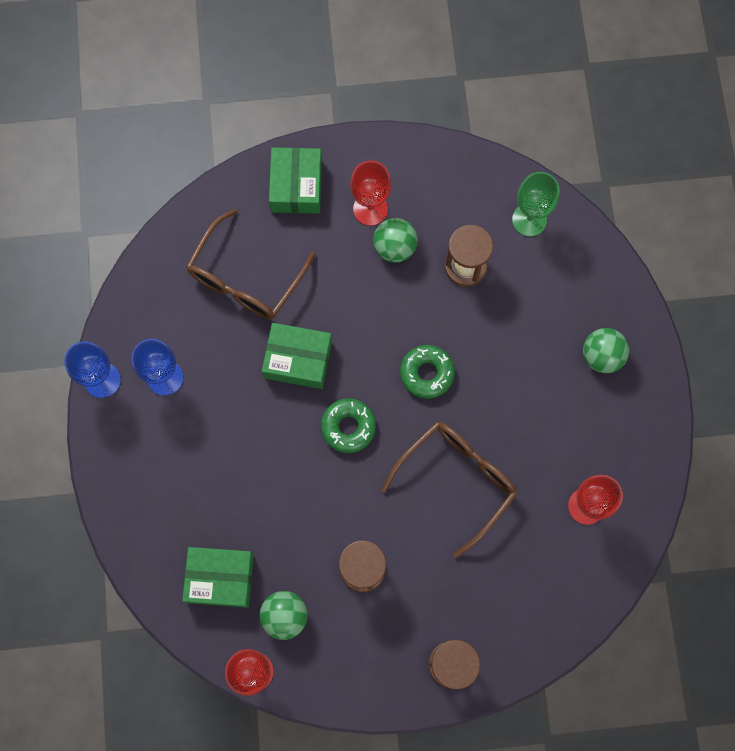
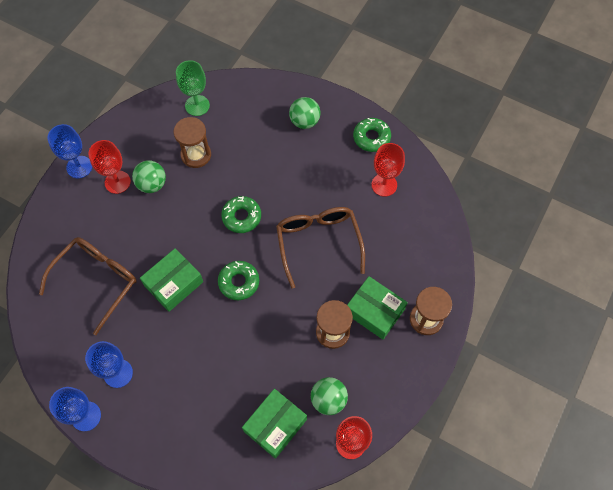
camera: 55 degrees left, 10 degrees down
brown glasses [186,209,316,319] -> brown glasses turned 120 degrees counterclockwise [39,237,137,335]
green box [269,147,322,214] -> green box moved to [347,276,408,340]
none -> blue goblet [47,124,92,178]
none -> green donut [353,118,391,152]

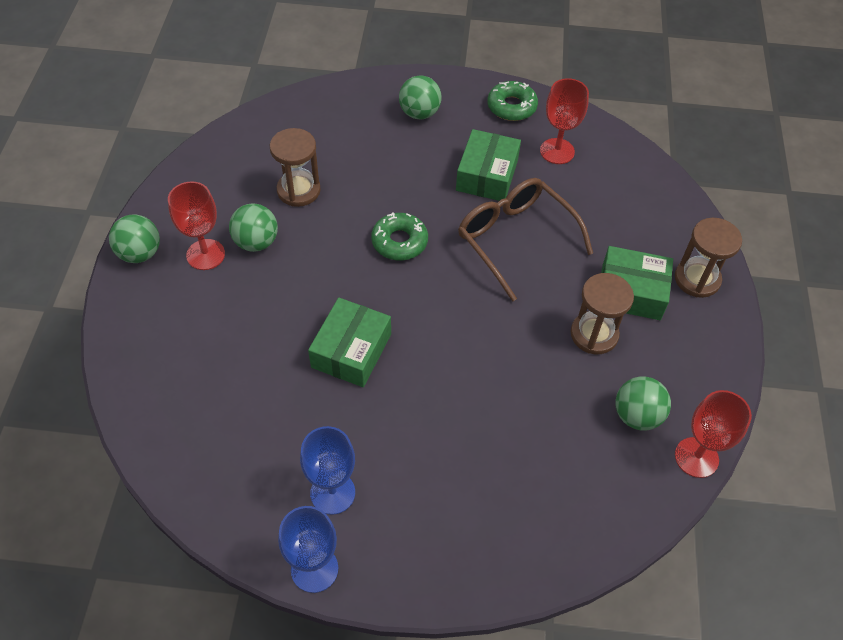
camera: 25 degrees left, 10 degrees down
brown glasses [39,237,137,335] -> none
blue goblet [47,124,92,178] -> green ball [109,214,160,263]
green goblet [176,60,210,116] -> none
green donut [218,261,259,300] -> none
green box [242,389,307,459] -> green box moved to [456,129,521,201]

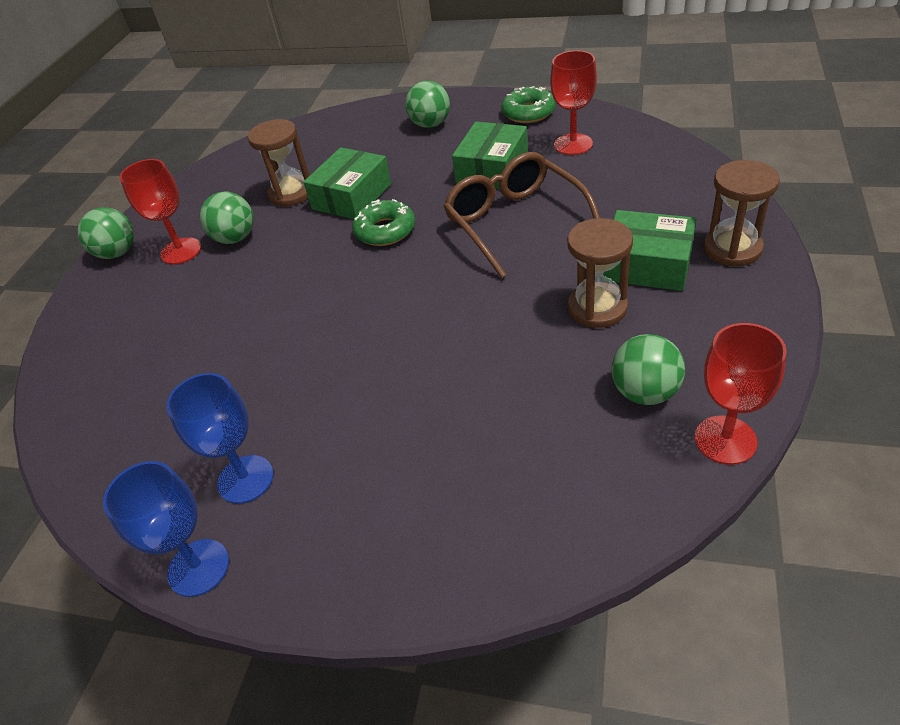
camera: 15 degrees right, 10 degrees down
green box [308,298,391,387] -> green box moved to [303,147,391,219]

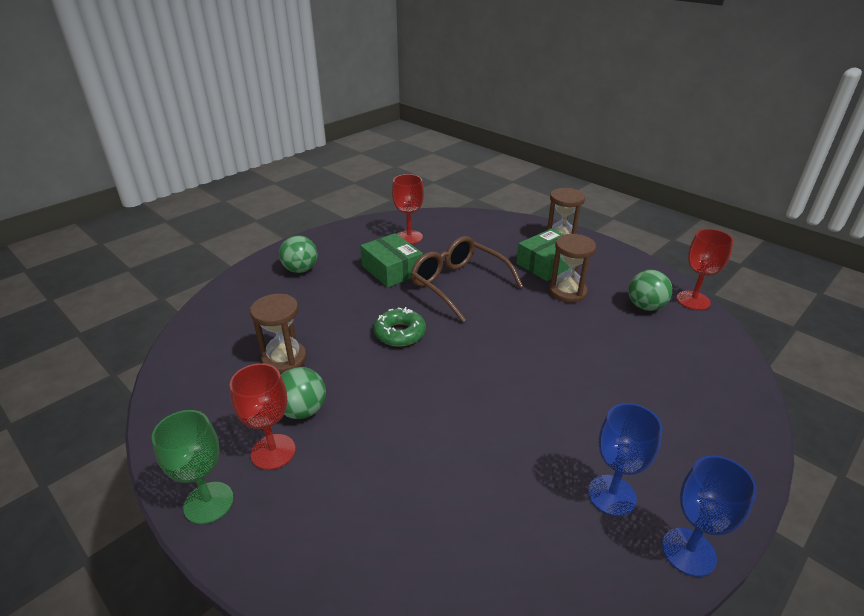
camera: 65 degrees left, 10 degrees down
green ball [78,207,134,259] -> green goblet [152,410,234,524]
green box [303,147,391,219] -> none
brown glasses [443,152,600,278] -> brown glasses turned 45 degrees clockwise [411,236,523,322]
green donut [501,86,556,123] -> none

